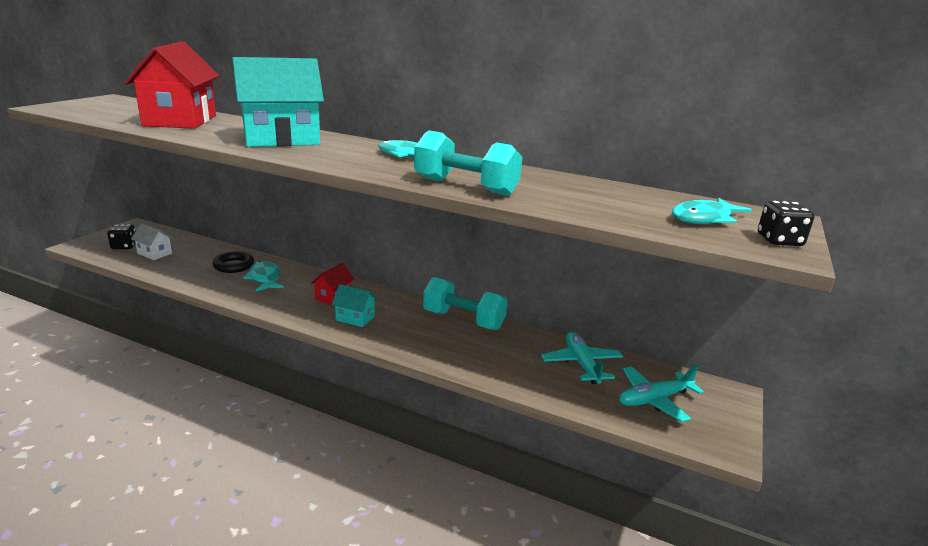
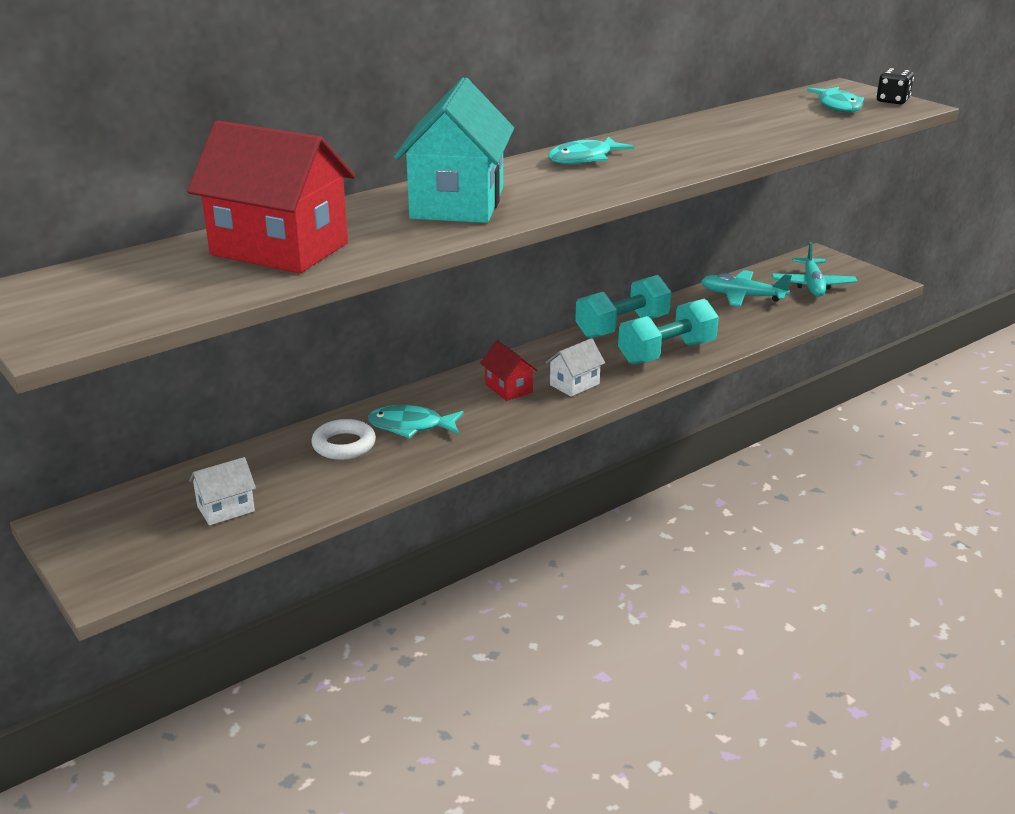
camera: 60 degrees left, 5 degrees up
black dice [107,224,135,249] -> none
black ring [213,251,254,273] -> white ring [311,419,376,460]
turquoise house [332,284,377,327] -> white house [546,338,605,397]
turquoise dumbbell [414,130,522,196] -> turquoise dumbbell moved to [618,299,719,365]

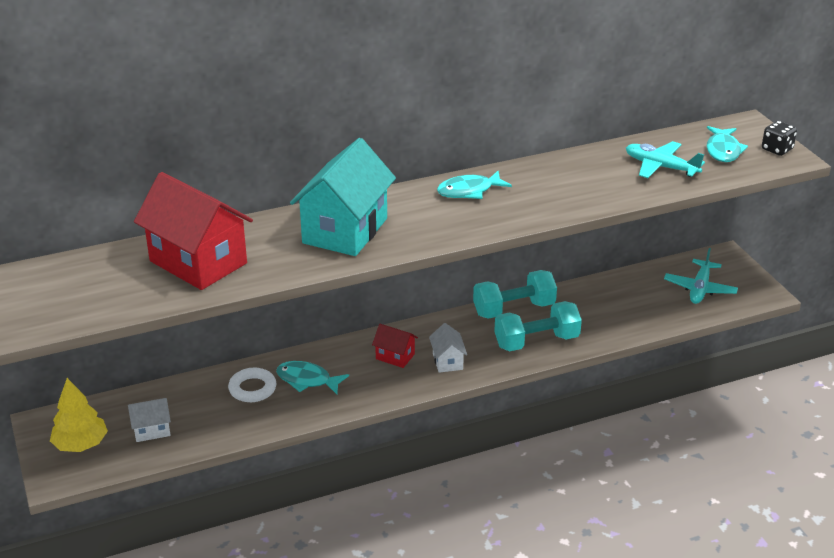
camera: 15 degrees right, 5 degrees up
red house [480,340,538,401] -> red house turned 45 degrees counterclockwise [372,324,418,368]
white house [546,338,605,397] -> white house turned 75 degrees counterclockwise [429,323,467,373]
turquoise plane [701,270,792,307] -> turquoise plane moved to [626,141,705,178]
none -> yellow tree [50,378,108,452]

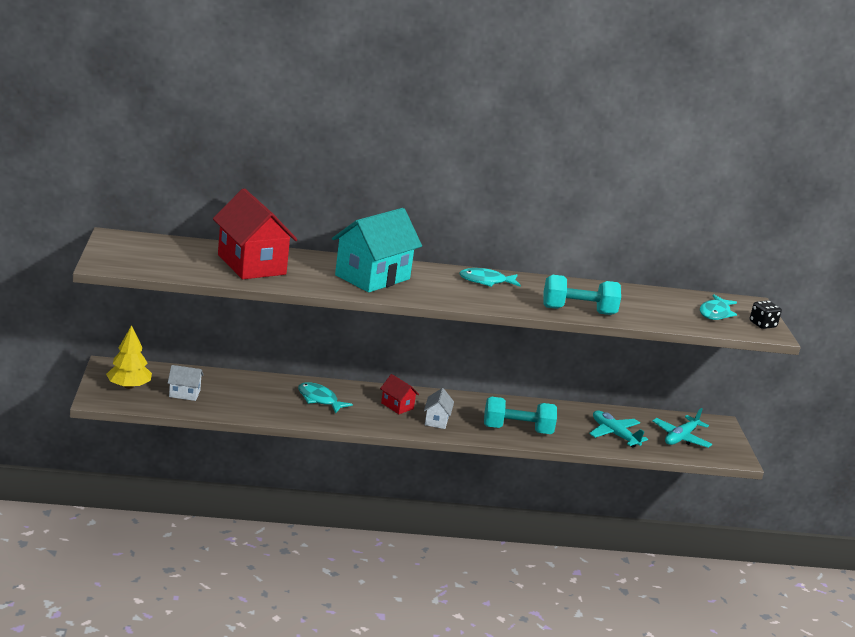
camera: 15 degrees right, 10 degrees down
white ring [228,368,276,402] -> none
turquoise dumbbell [473,270,557,319] -> turquoise dumbbell moved to [543,275,621,315]
turquoise plane [626,141,705,178] -> turquoise plane moved to [589,411,648,447]

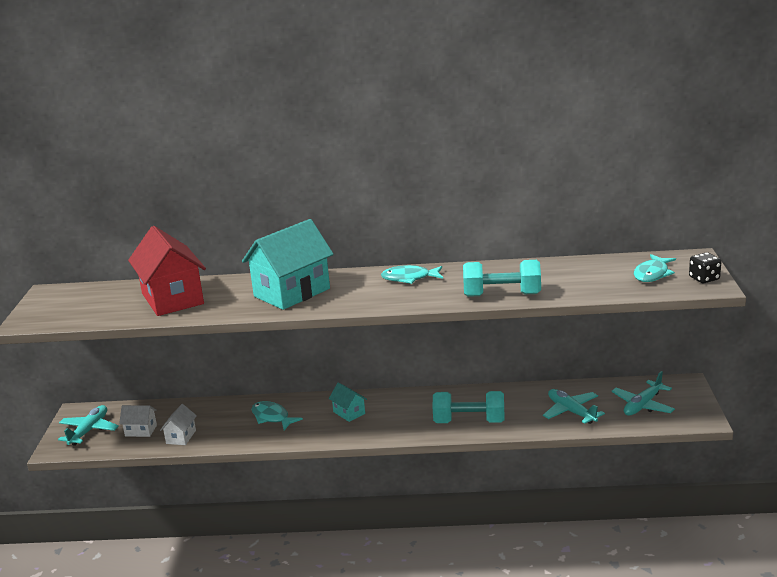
camera: 10 degrees right, 0 degrees up
yellow tree [106,325,152,389] -> turquoise plane [58,405,119,446]
red house [380,374,419,414] -> turquoise house [329,382,367,422]
white house [424,388,454,429] -> white house moved to [160,404,197,445]

